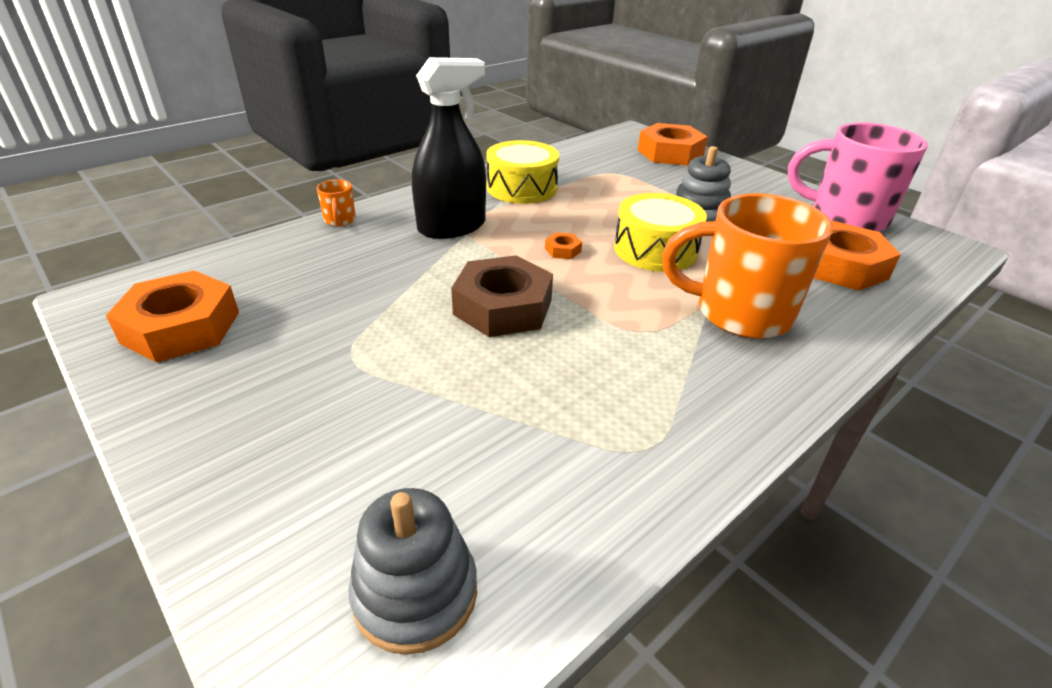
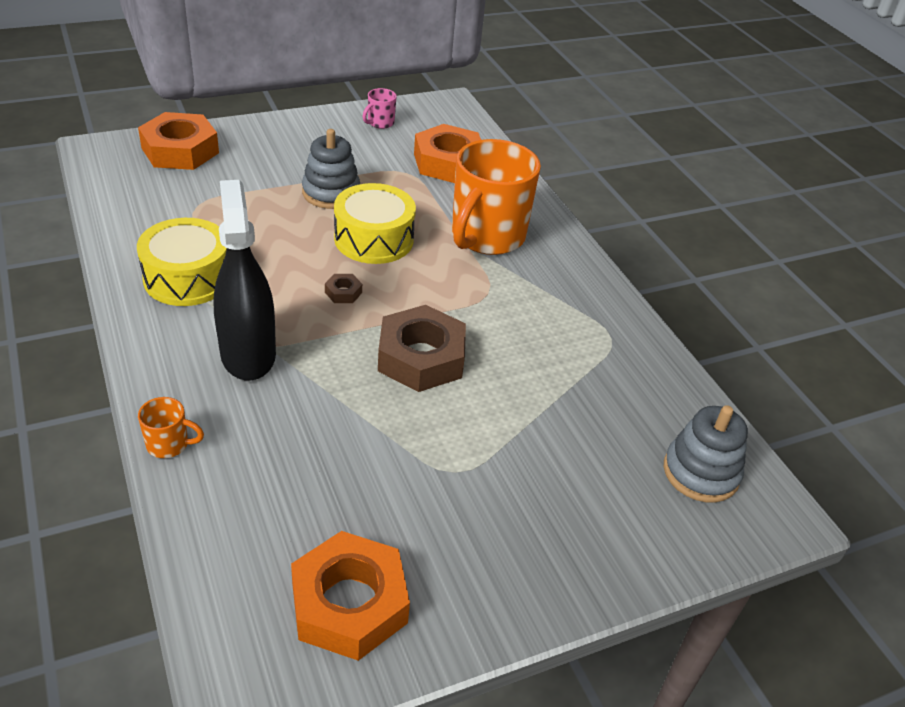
camera: 75 degrees left, 5 degrees up
orange nut [545,232,582,259] -> brown nut [325,274,362,303]
pink mug [788,122,928,232] -> pink mug [363,88,397,129], size x0.41

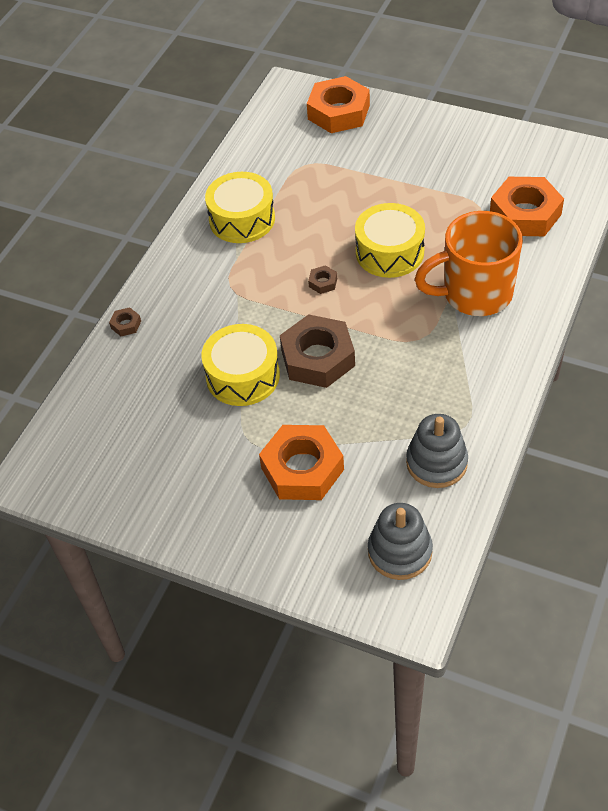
camera: 55 degrees right, 10 degrees up
orange mug [138,397,204,458] -> brown nut [109,307,141,336]
black spray bottle [213,180,276,380] -> none
orange nut [291,531,410,661] -> orange nut moved to [259,425,344,500]
grey stacking toy [302,129,360,209] -> grey stacking toy moved to [406,414,468,488]
pink mug [363,88,397,129] -> none
none -> yellow drum [201,324,280,406]

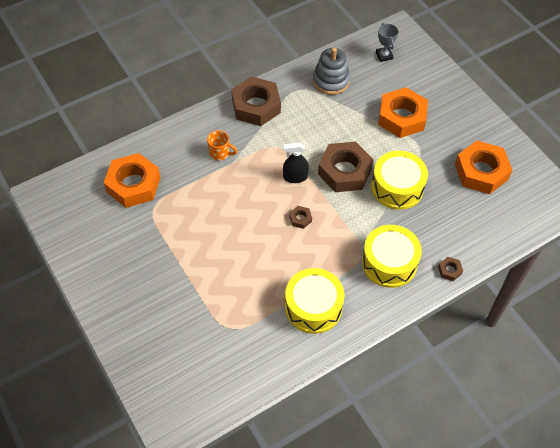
camera: 150 degrees left, 5 degrees up
orange nut [307,76,370,133] -> orange nut moved to [455,141,512,194]
yellow drum [355,203,425,278] -> yellow drum moved to [362,225,422,288]
grey stacking toy [368,503,433,580] -> grey trophy [376,23,399,62]
orange mug [415,211,523,316] -> orange mug [207,130,237,160], size x0.41
none -> brown nut [231,76,281,126]
none -> black spray bottle [283,143,309,183]

